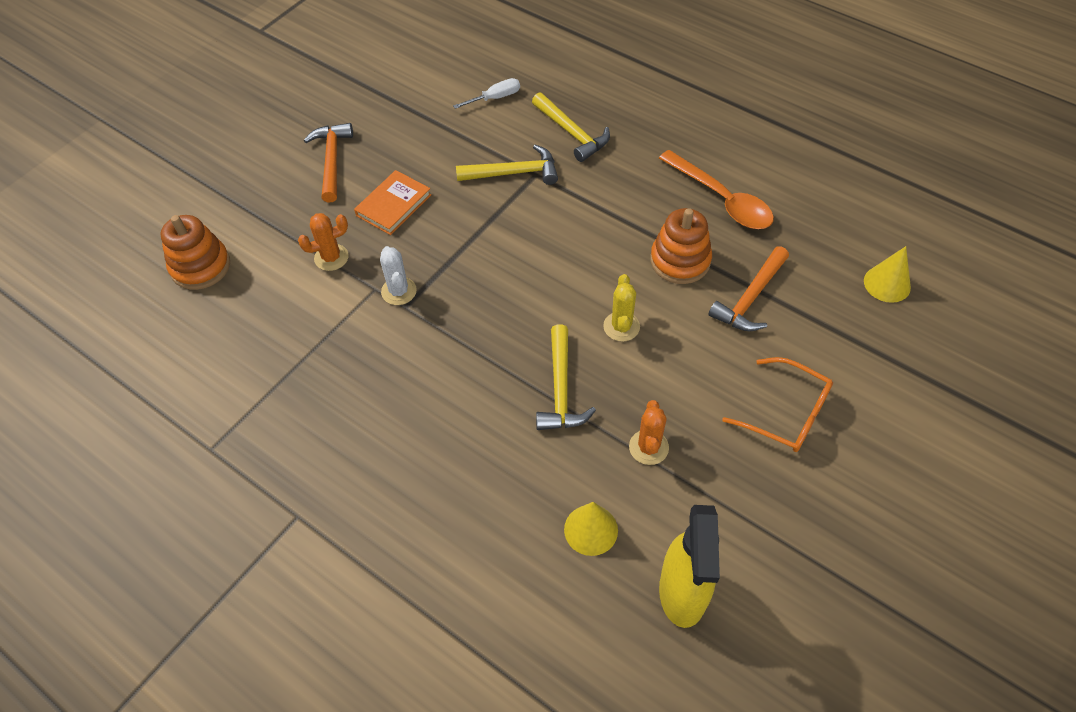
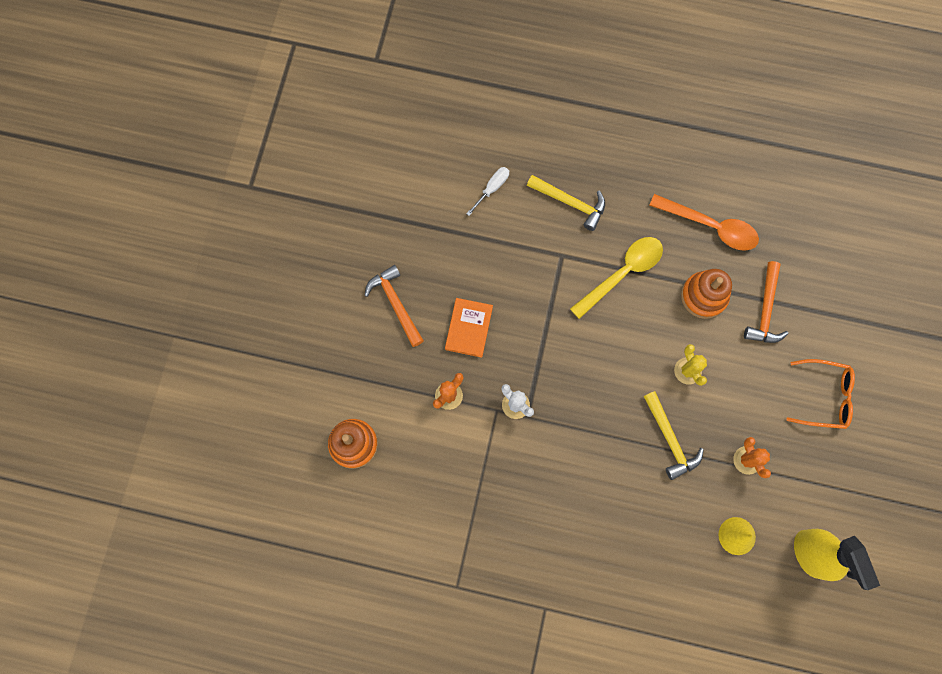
camera: 25 degrees left, 20 degrees up
yellow hammer [456,145,558,185] -> none
yellow cone [864,246,911,303] -> none
none -> yellow spoon [570,237,663,319]

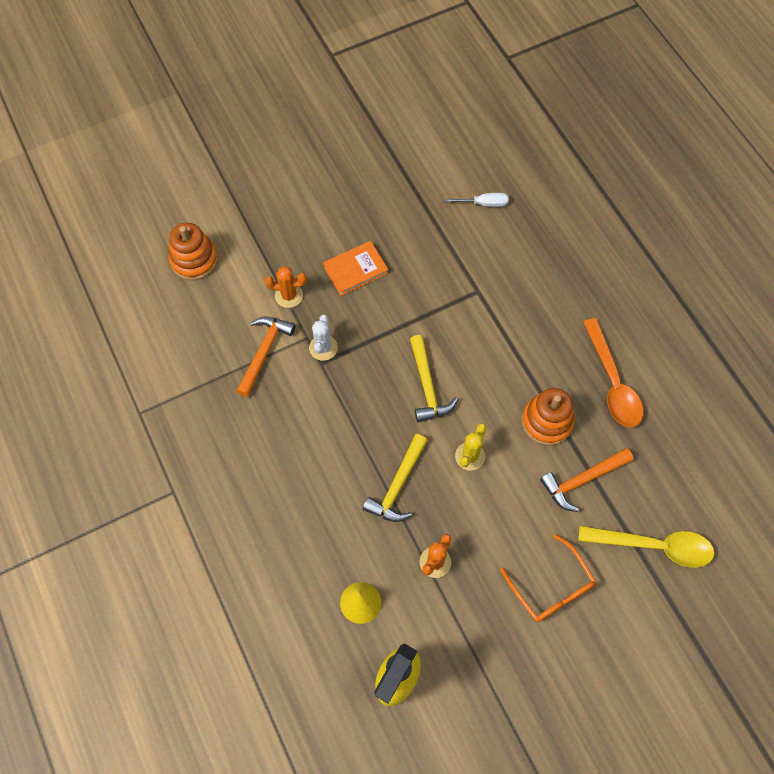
camera: 50 degrees right, 10 degrees down
orange hammer [365,265,424,347] -> orange hammer moved to [236,317,296,397]
yellow hammer [527,175,605,231] -> yellow hammer moved to [410,335,458,422]
yellow spoon [570,237,663,319] -> yellow spoon moved to [578,525,715,568]

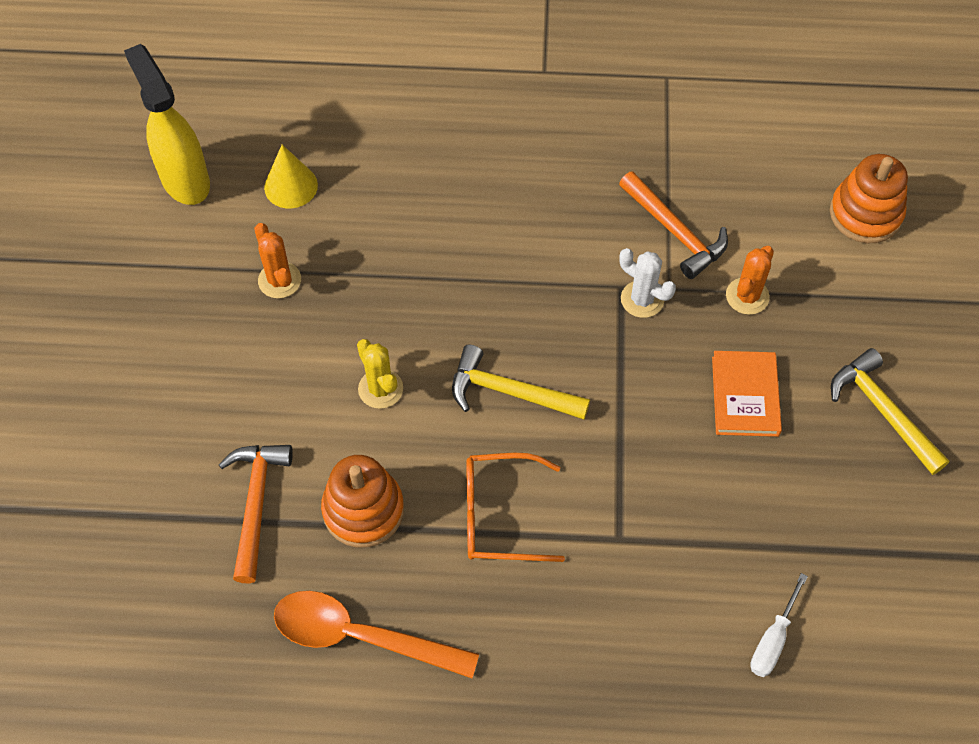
camera: 120 degrees right, 5 degrees down
yellow hammer [363,434,428,522] -> yellow hammer moved to [831,348,949,475]
orange glasses [500,534,596,622] -> orange glasses moved to [466,453,565,562]
yellow spoon [578,525,715,568] -> none

